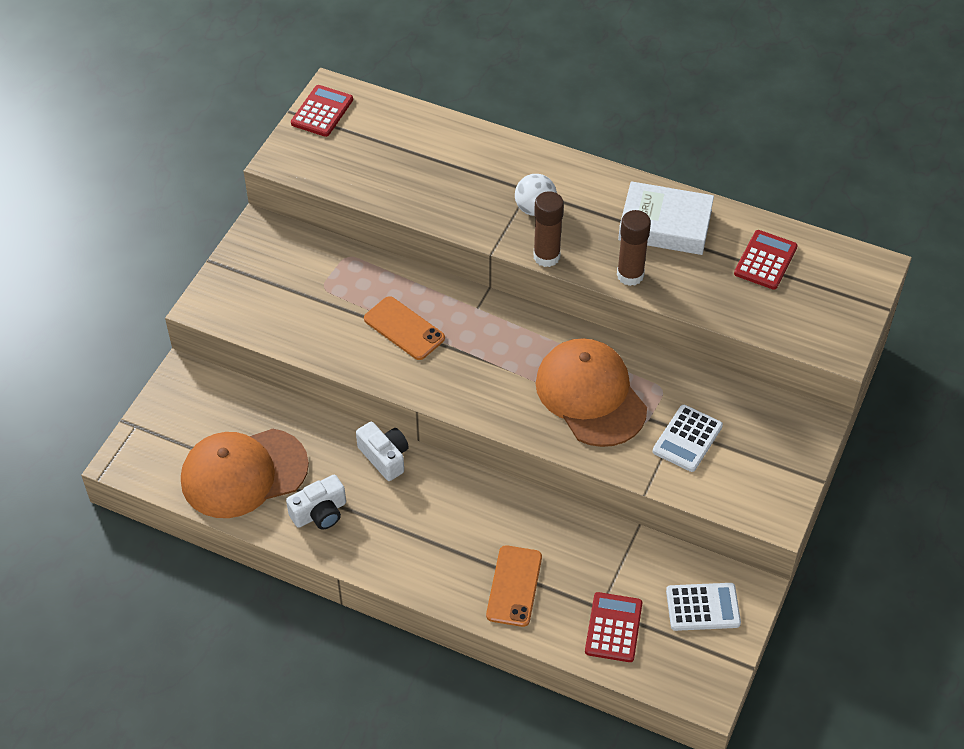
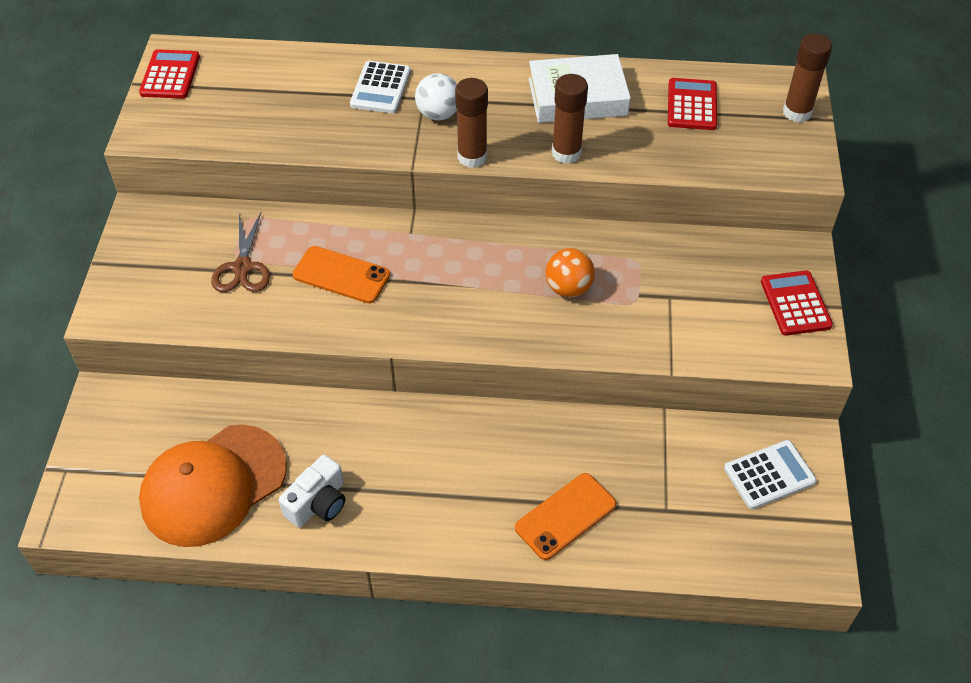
camera: 20 degrees left, 0 degrees up
white camera [356,422,409,481] -> none
orange phone [486,545,542,627] -> orange phone turned 60 degrees clockwise [515,473,616,560]
orange cap [536,338,647,447] -> orange ball [546,248,595,297]
red calculator [585,592,642,662] -> red calculator moved to [761,270,833,336]
white calculator [653,405,723,472] -> white calculator moved to [350,61,411,113]
none -> brown scissors [211,212,270,292]
none -> brown glue stick [783,33,832,123]

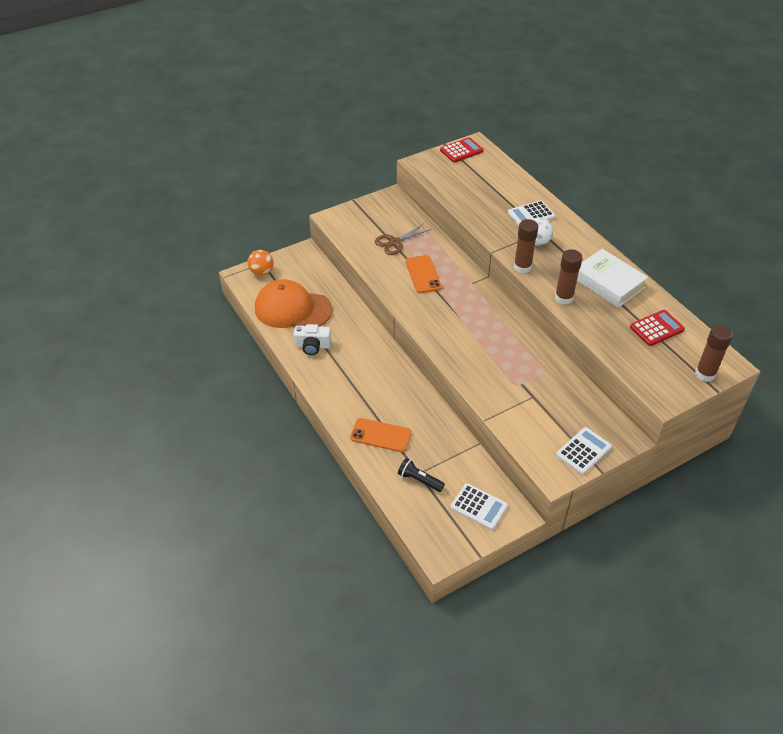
camera: 55 degrees right, 5 degrees down
orange ball [546,248,595,297] -> orange ball moved to [247,250,274,276]
red calculator [761,270,833,336] -> white calculator [556,427,612,475]
none -> black flashlight [398,458,445,492]

